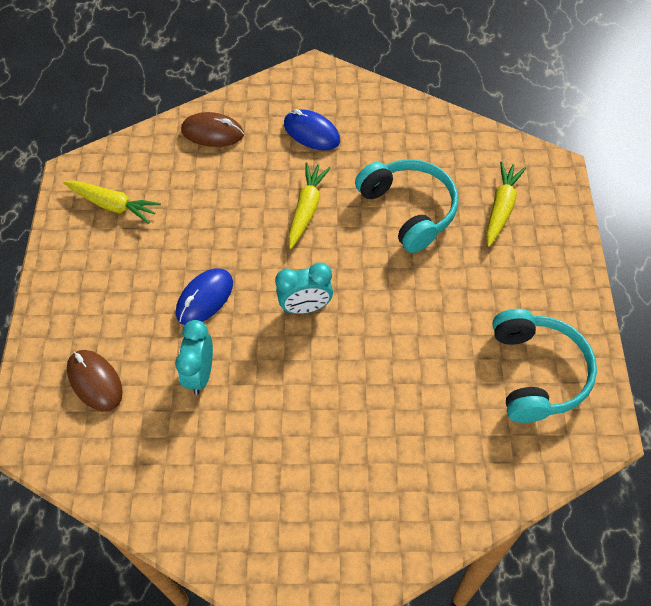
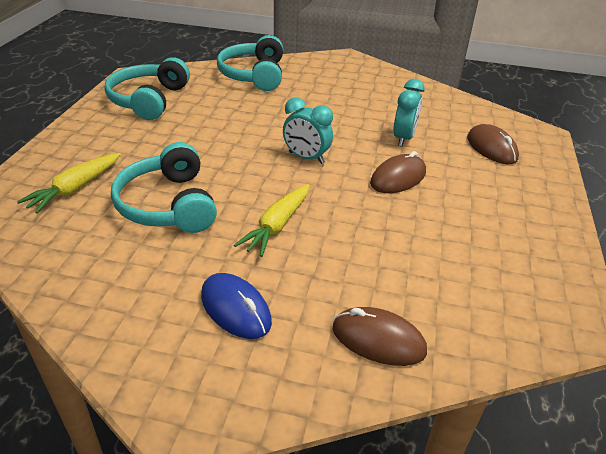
camera: 170 degrees left, 20 degrees down
yellow carrot [63,180,161,224] -> none
blue mouse [176,268,233,325] -> brown mouse [370,151,426,193]
turquoise clock [275,263,333,314] -> turquoise clock turned 150 degrees counterclockwise [283,97,333,164]
none -> turquoise headphones [217,35,283,91]

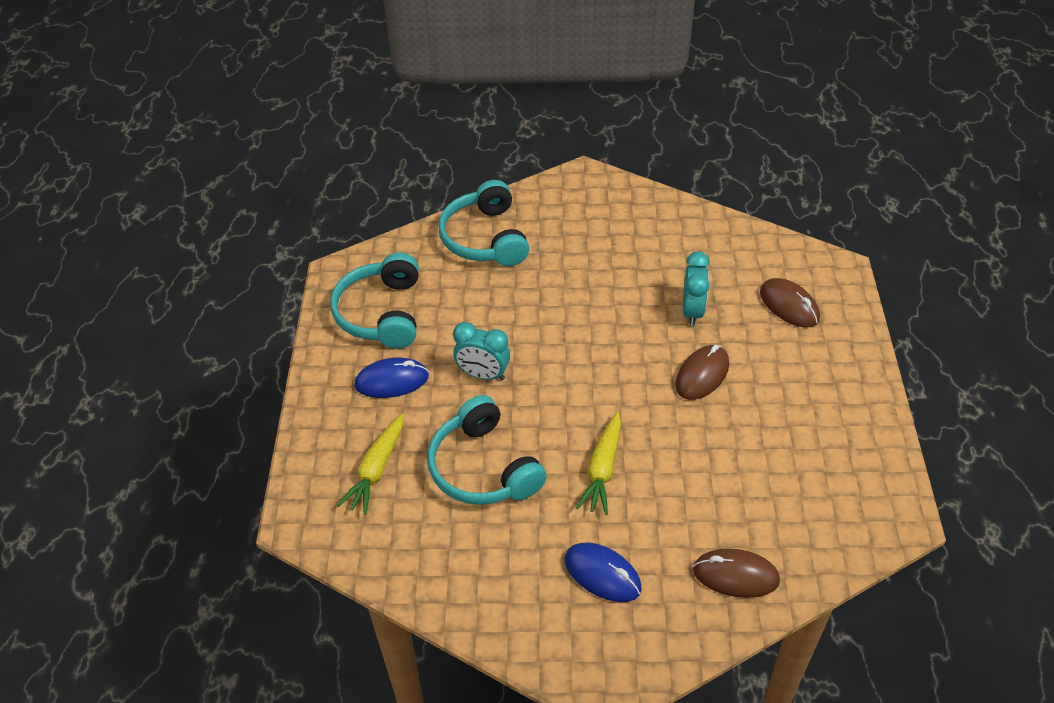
camera: 10 degrees left, 10 degrees up
turquoise clock [283,97,333,164] -> turquoise clock moved to [453,322,510,380]
none -> blue mouse [354,358,429,398]

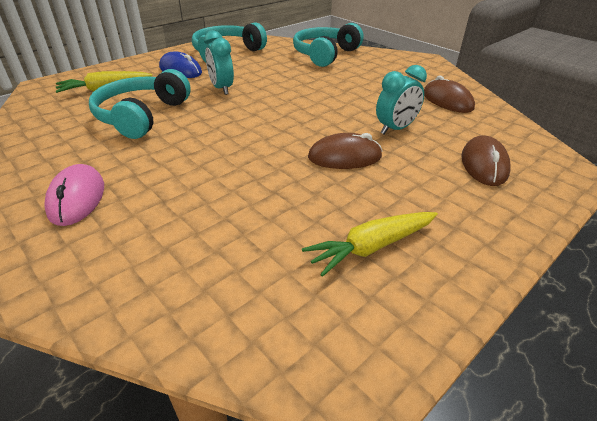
camera: 45 degrees right, 10 degrees down
blue mouse [565,543,642,602] -> pink mouse [44,164,104,226]
yellow carrot [576,412,621,515] -> yellow carrot moved to [302,212,438,277]
brown mouse [693,548,780,598] -> brown mouse moved to [424,75,475,113]

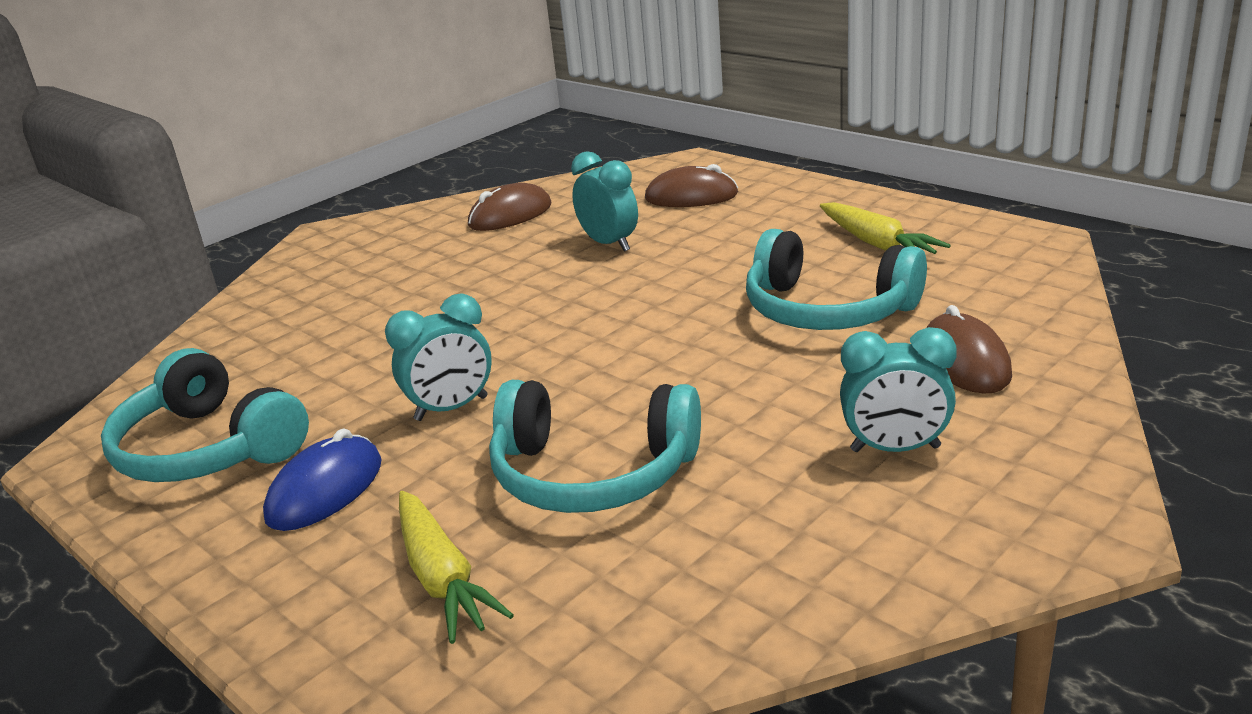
camera: 90 degrees left, 10 degrees down
pink mouse [44,164,104,226] -> turquoise clock [840,327,956,452]
turquoise headphones [293,23,364,67] -> turquoise headphones moved to [746,229,927,330]
brown mouse [308,133,382,169] -> brown mouse moved to [926,305,1012,394]

